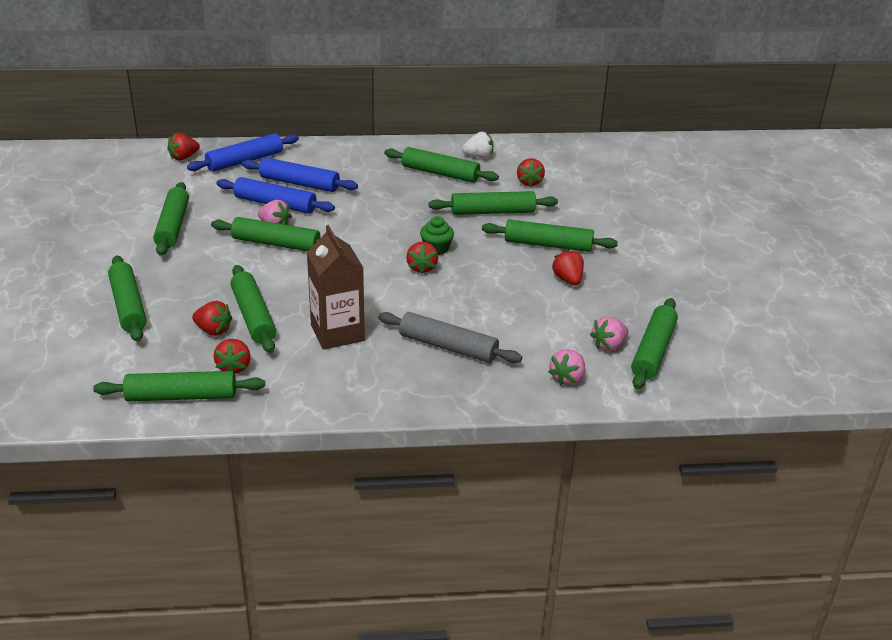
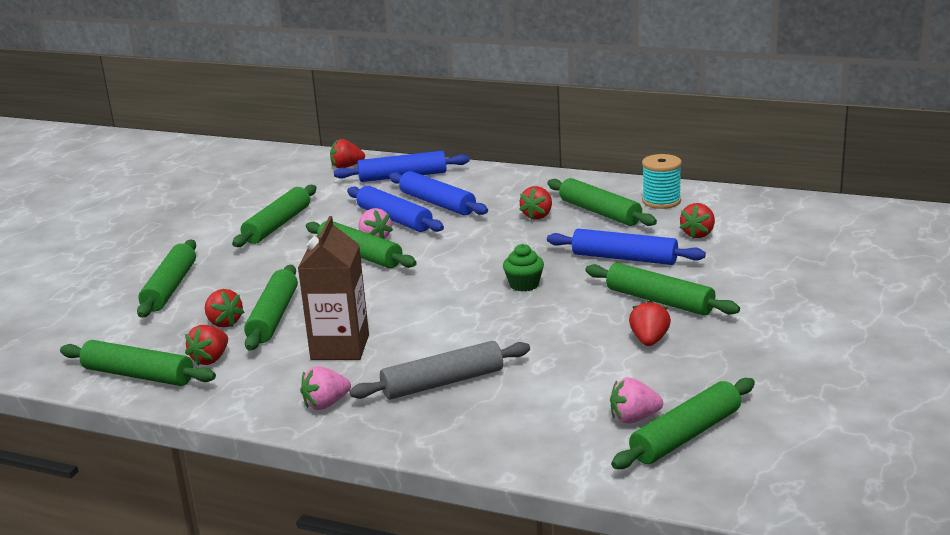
camera: 30 degrees right, 10 degrees down
grey rolling pin [378,312,522,363] -> grey rolling pin turned 75 degrees counterclockwise [349,341,530,400]
red strawberry [406,242,438,274] -> red strawberry moved to [519,186,552,220]
green rolling pin [429,191,558,215] -> blue rolling pin [547,229,706,265]
white strawberry [462,132,493,158] -> turquoise spool [642,154,682,209]
pink strawberry [548,349,585,385] -> pink strawberry moved to [300,366,351,410]

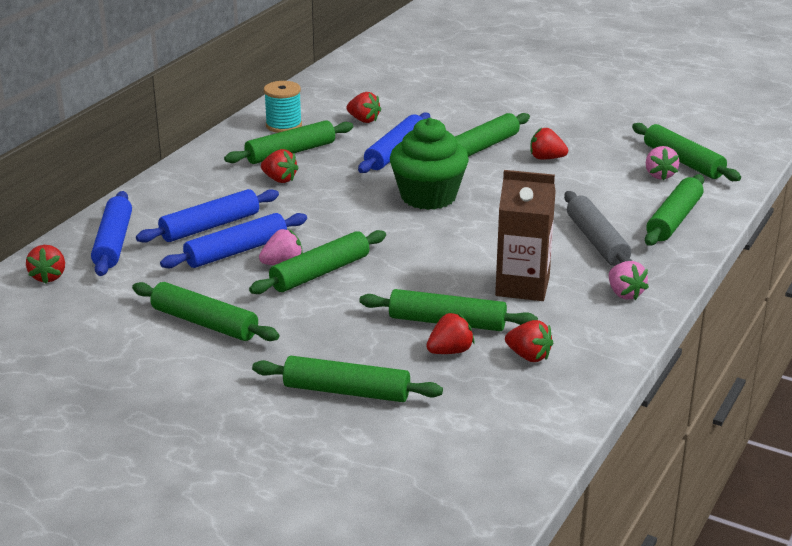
camera: 85 degrees left, 5 degrees up
green rolling pin [60,340,216,386] -> green rolling pin moved to [645,174,704,246]
green cupcake [503,244,544,291] -> green cupcake [390,118,469,210], size x2.06

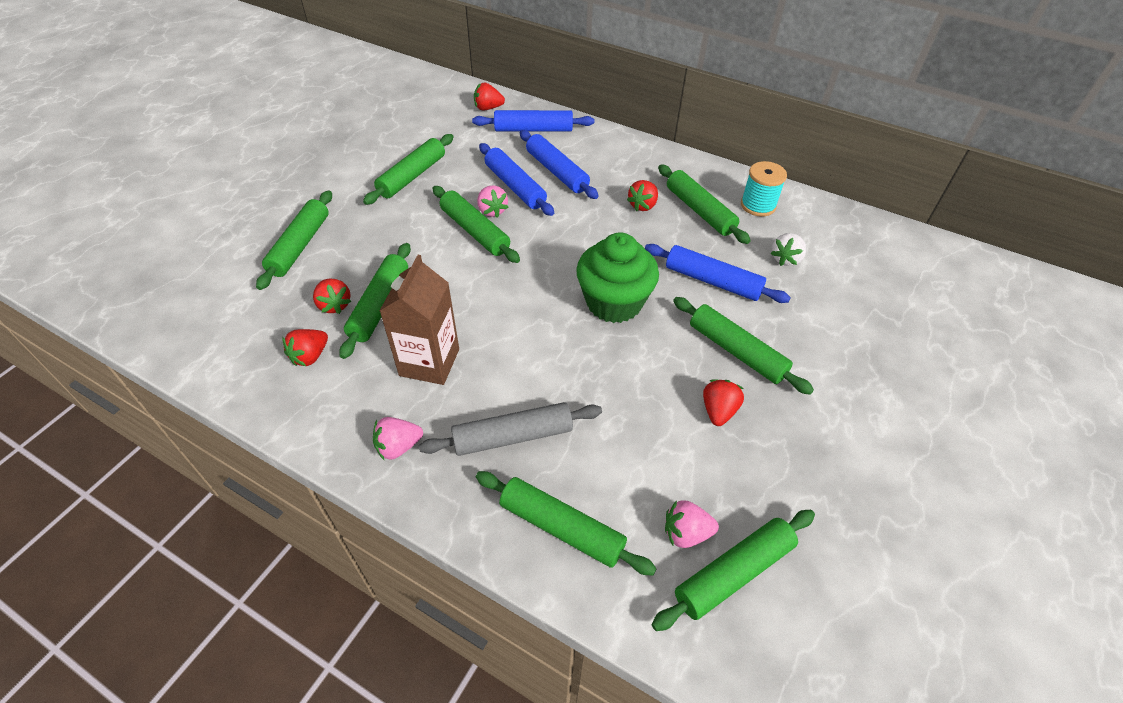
camera: 90 degrees right, 20 degrees up
red strawberry [346,92,381,123] -> white strawberry [771,233,806,266]

